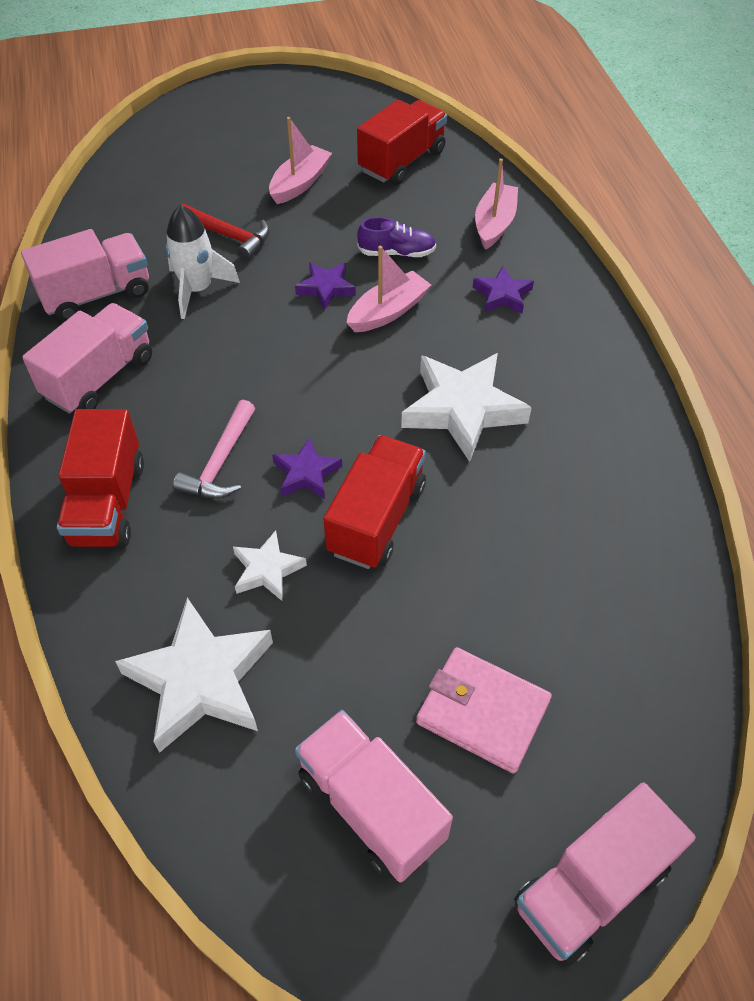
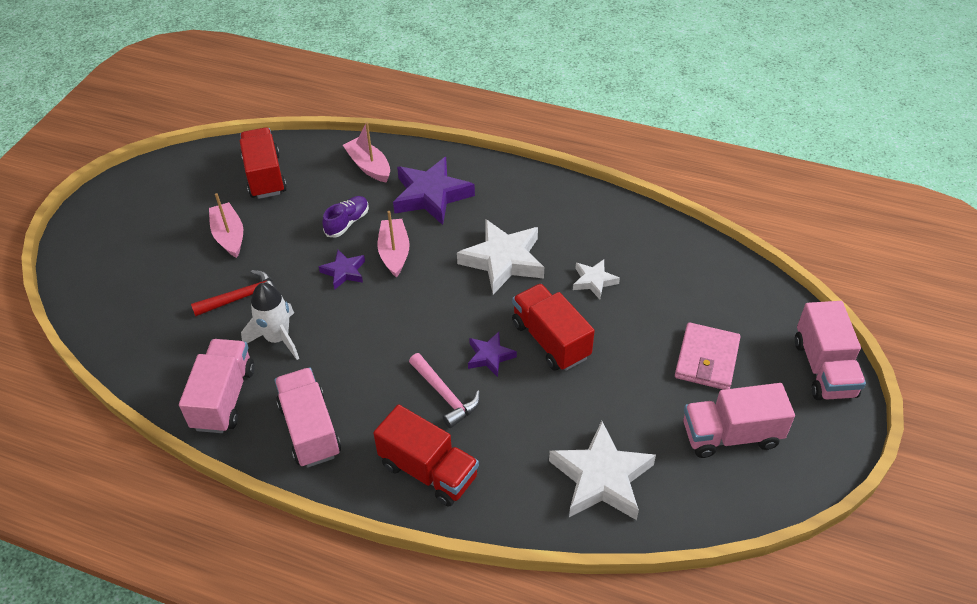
camera: 55 degrees left, 5 degrees down
white star [233,530,307,601] -> white star moved to [573,259,620,299]
pink wallet [416,647,552,774] -> pink wallet turned 45 degrees counterclockwise [675,322,741,390]
purple star [473,266,534,314] -> purple star [393,157,475,225], size x1.90

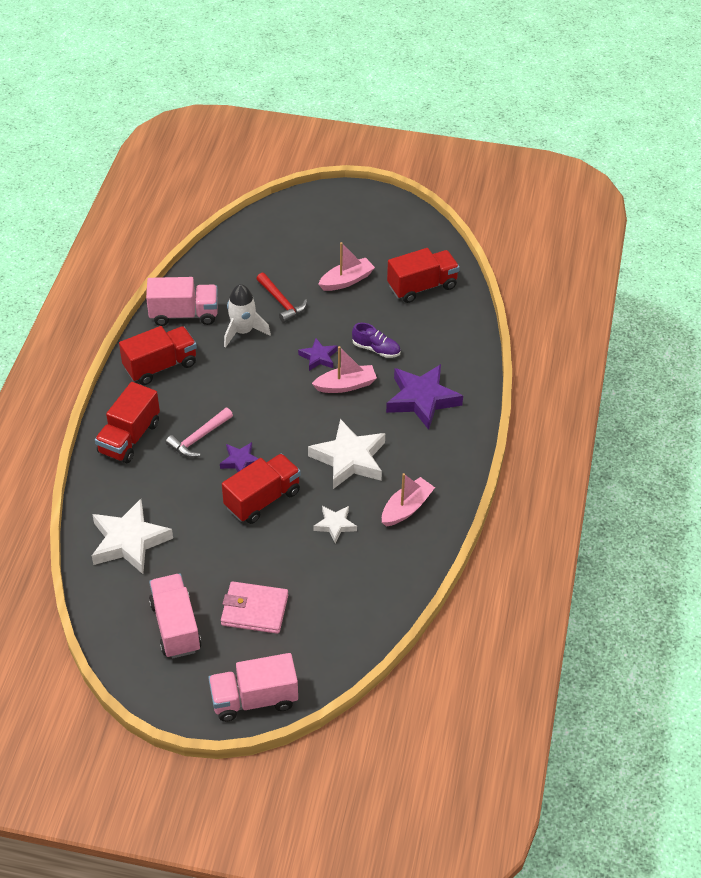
camera: 80 degrees right, 0 degrees up
pink truck [274,368,341,467] -> red truck [119,326,197,385]
pink boat [343,122,390,183] -> pink boat moved to [382,473,435,526]

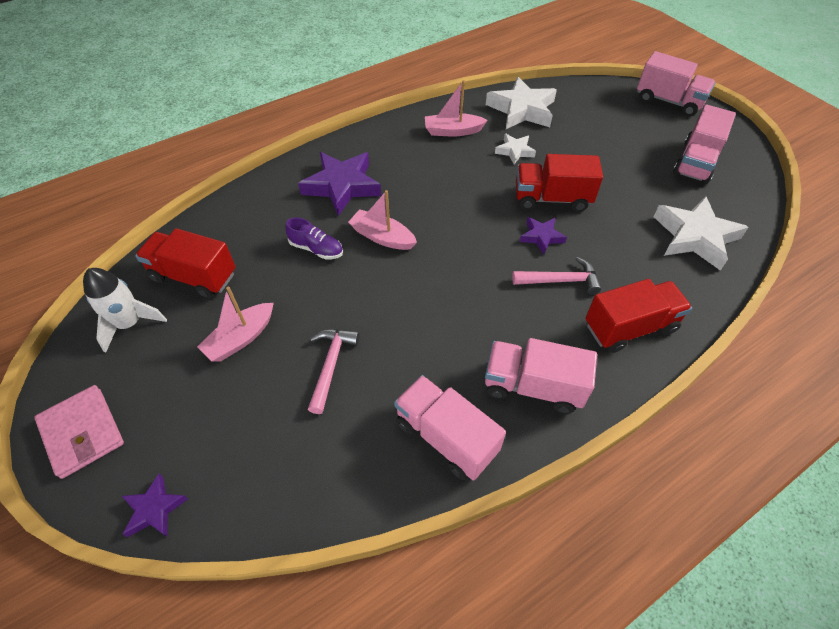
camera: 135 degrees left, 5 degrees up
red truck [119,326,197,385] -> pink truck [485,338,597,414]
pink wallet [221,582,288,634] -> pink wallet moved to [34,385,124,479]
white rocket [224,284,271,348] -> white rocket moved to [83,268,167,352]
red hammer [257,273,307,323] -> pink hammer [308,329,360,414]
purple star [298,338,337,371] -> purple star moved to [122,474,188,537]
white star [308,419,385,489] -> white star moved to [486,77,557,129]
pink boat [318,242,375,291] -> pink boat turned 60 degrees counterclockwise [197,287,274,362]
purple shoe [352,323,401,358] -> purple shoe turned 135 degrees clockwise [285,217,343,260]

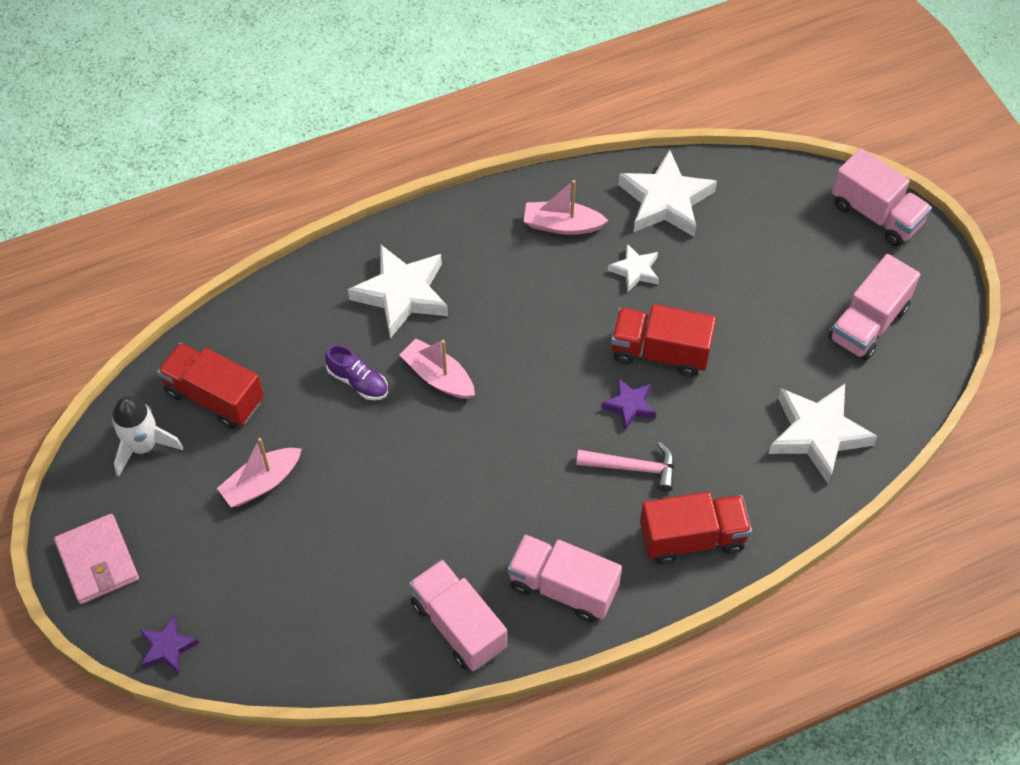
camera: 10 degrees right, 5 degrees up
purple star [298,152,381,216] -> white star [348,244,448,338]
pink hammer [308,329,360,414] -> none

